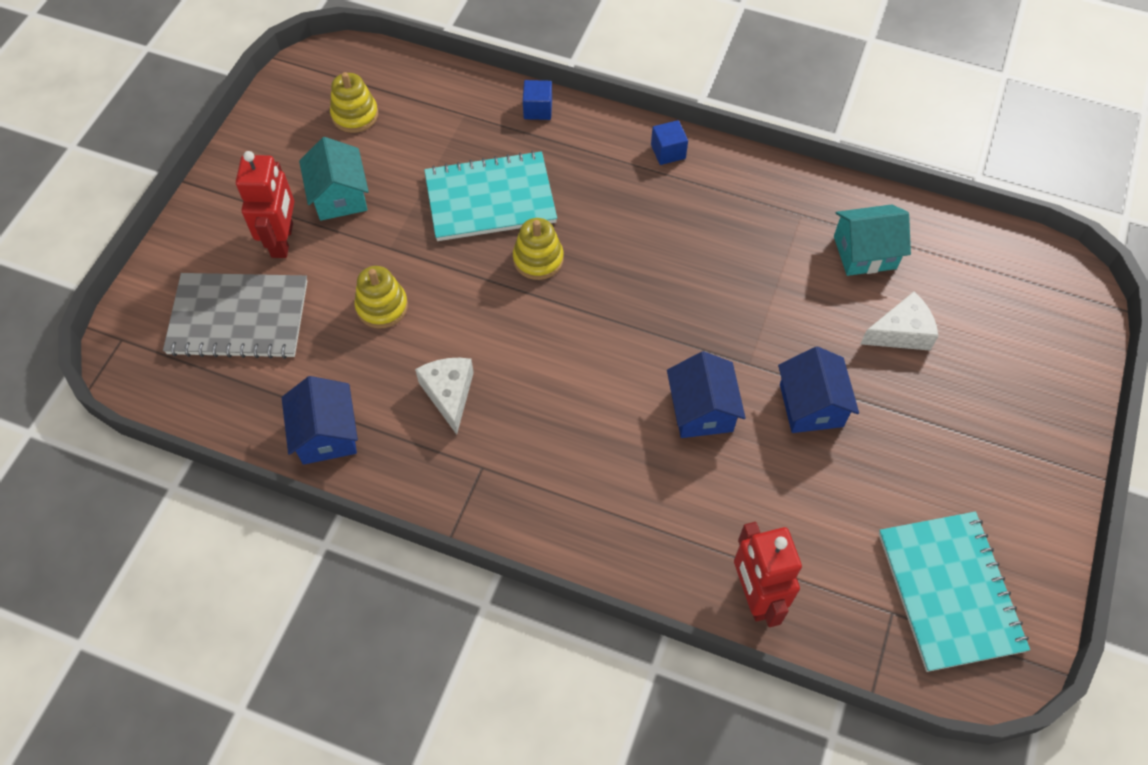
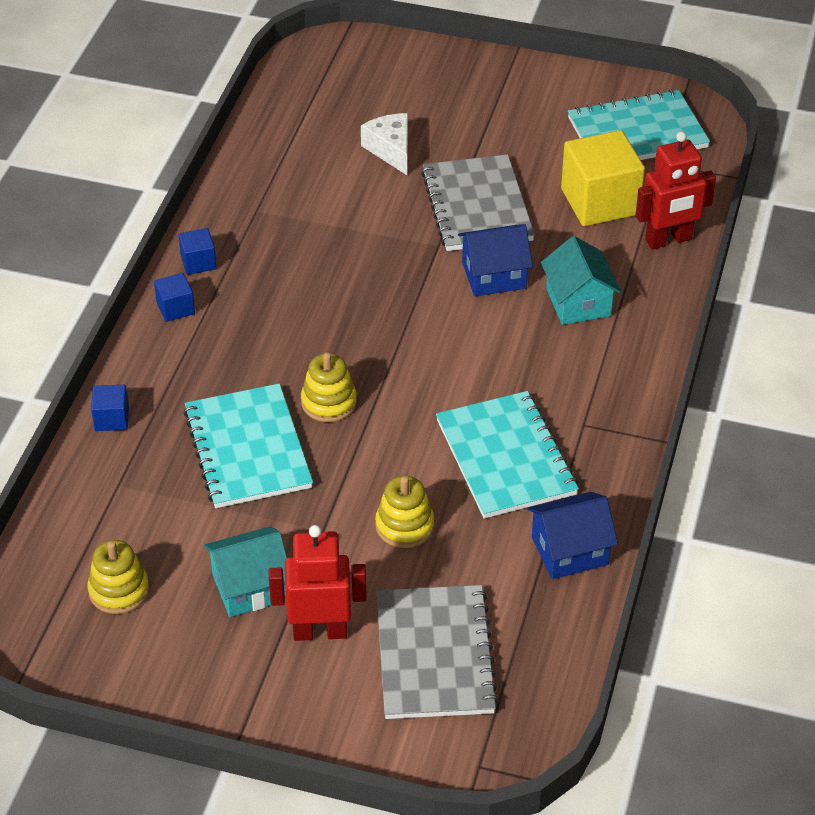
camera: 95 degrees left, 15 degrees down
white cheese [415,358,474,435] -> turquoise notebook [436,391,579,519]
blue house [778,346,859,433] -> grey notebook [421,154,535,251]
turquoise house [834,204,911,276] -> turquoise house moved to [541,236,621,325]
none -> blue cube [178,228,216,275]
none -> yellow cube [561,130,645,226]

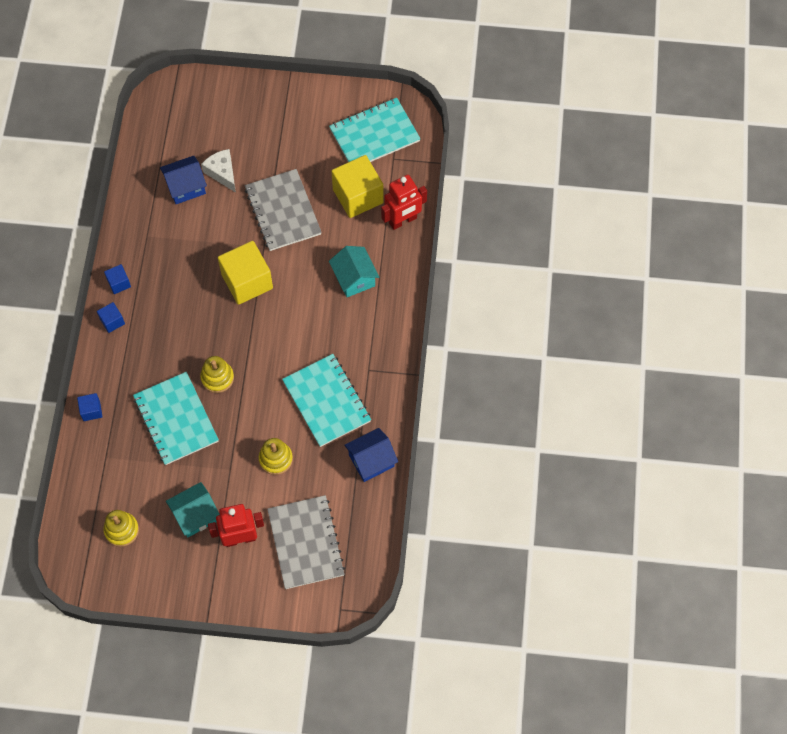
camera: 10 degrees left, 20 degrees up
blue house [458,224,533,296] -> blue house moved to [160,155,207,204]
none -> yellow cube [218,241,273,305]

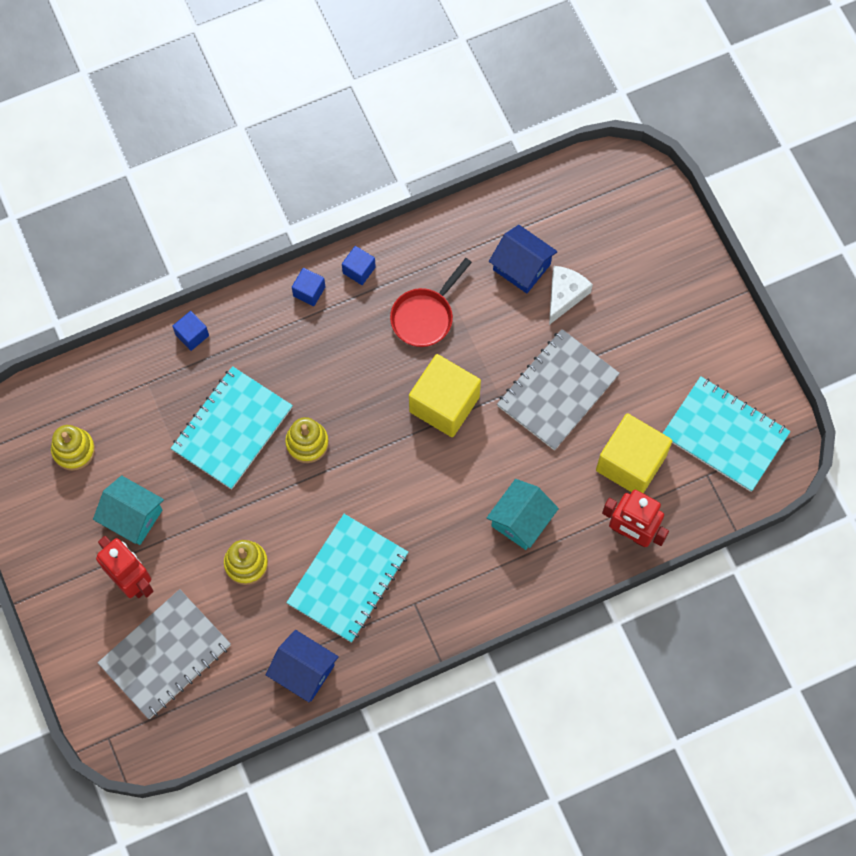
camera: 60 degrees right, 5 degrees up
none -> red pan [390,258,472,347]

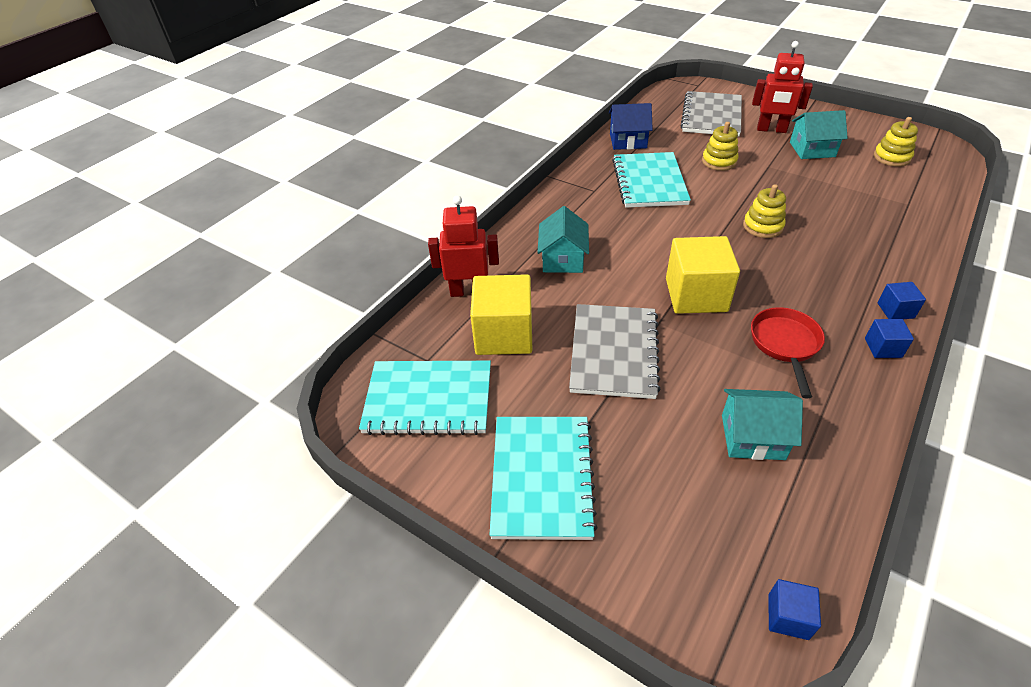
camera: 150 degrees right, 25 degrees down
turquoise notebook [171,366,293,489] -> turquoise notebook moved to [490,417,598,540]
blue cube [172,311,209,351] -> blue cube moved to [768,579,821,640]
blue house [489,225,558,294] -> turquoise house [722,389,803,460]
white cheese [549,266,593,325] -> none

